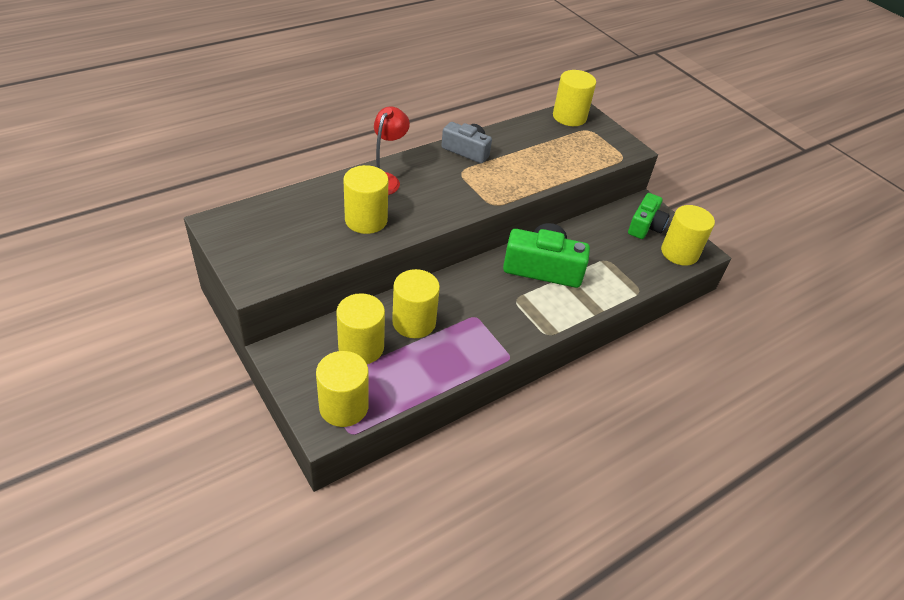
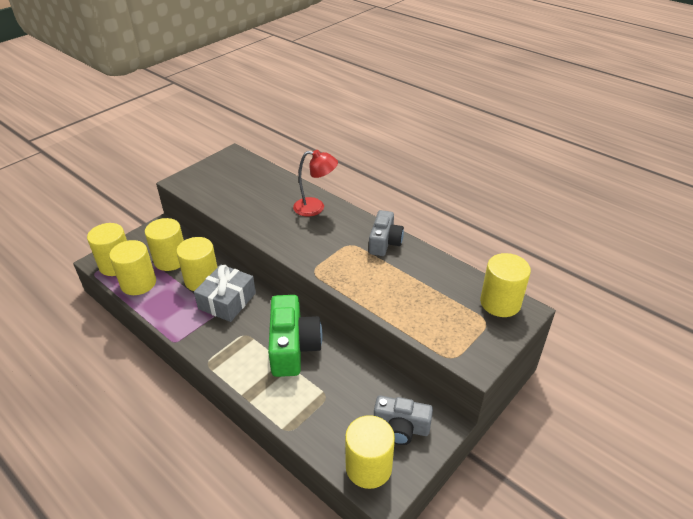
camera: 80 degrees right, 5 degrees down
yellow cylinder [343,165,388,234] -> yellow cylinder moved to [109,240,156,295]
green camera [628,193,670,239] -> grey camera [374,396,433,445]
none -> grey gift [194,264,256,322]

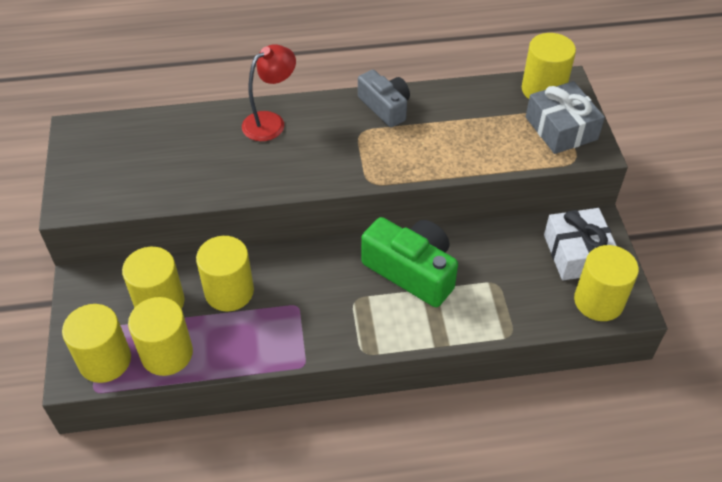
camera: 50 degrees left, 10 degrees up
grey gift [194,264,256,322] -> grey gift moved to [526,81,605,154]
grey camera [374,396,433,445] -> white gift [544,208,617,280]

